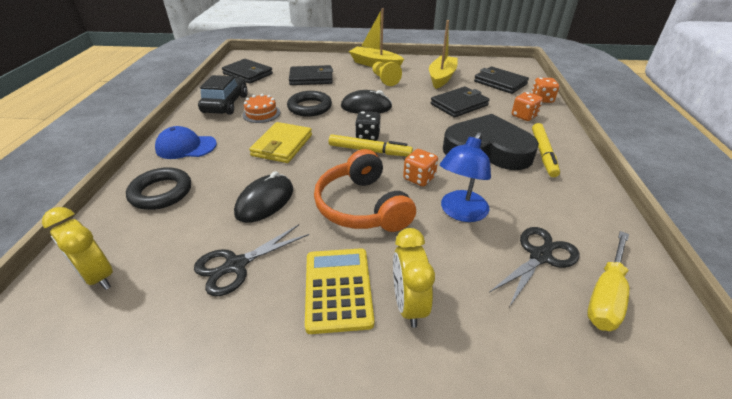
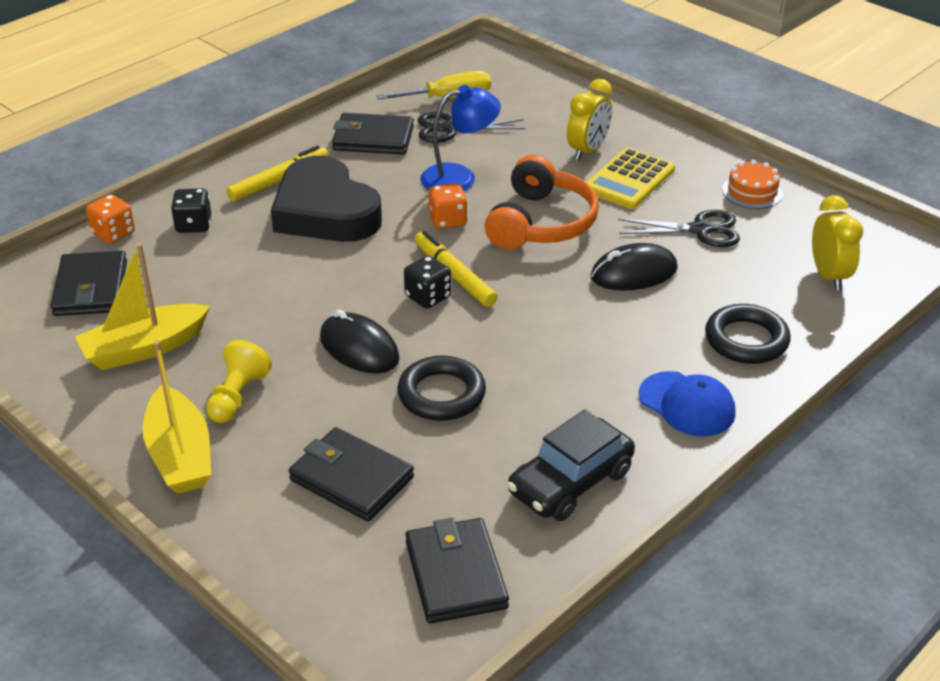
camera: 140 degrees left, 0 degrees up
orange cake [243,94,280,123] -> orange cake moved to [722,160,783,209]
yellow wallet [249,122,312,163] -> none
black wallet [431,87,490,118] -> black wallet moved to [332,113,414,154]
orange dice [512,92,543,121] -> black dice [171,188,211,233]

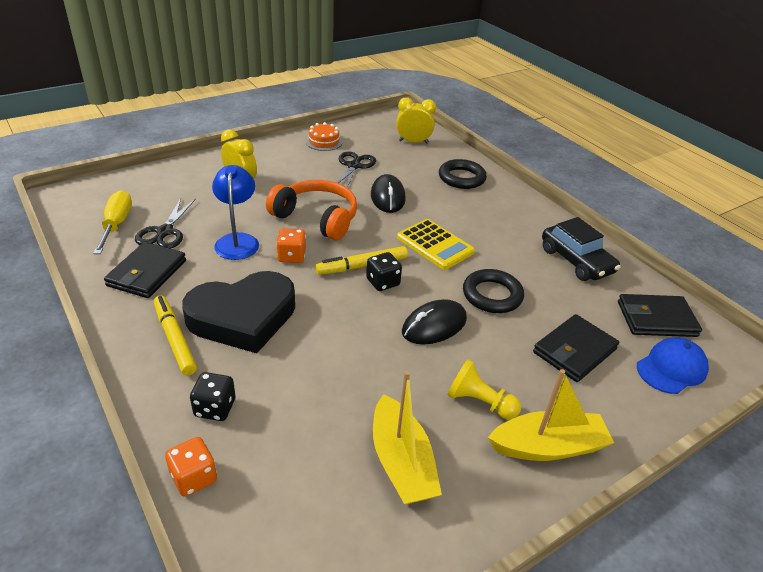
camera: 80 degrees left, 0 degrees up
black wallet [51,251,127,316] -> none
yellow calculator [586,148,675,209] -> yellow calculator moved to [397,219,475,270]
blue cap [639,371,736,436] -> blue cap moved to [637,337,709,394]

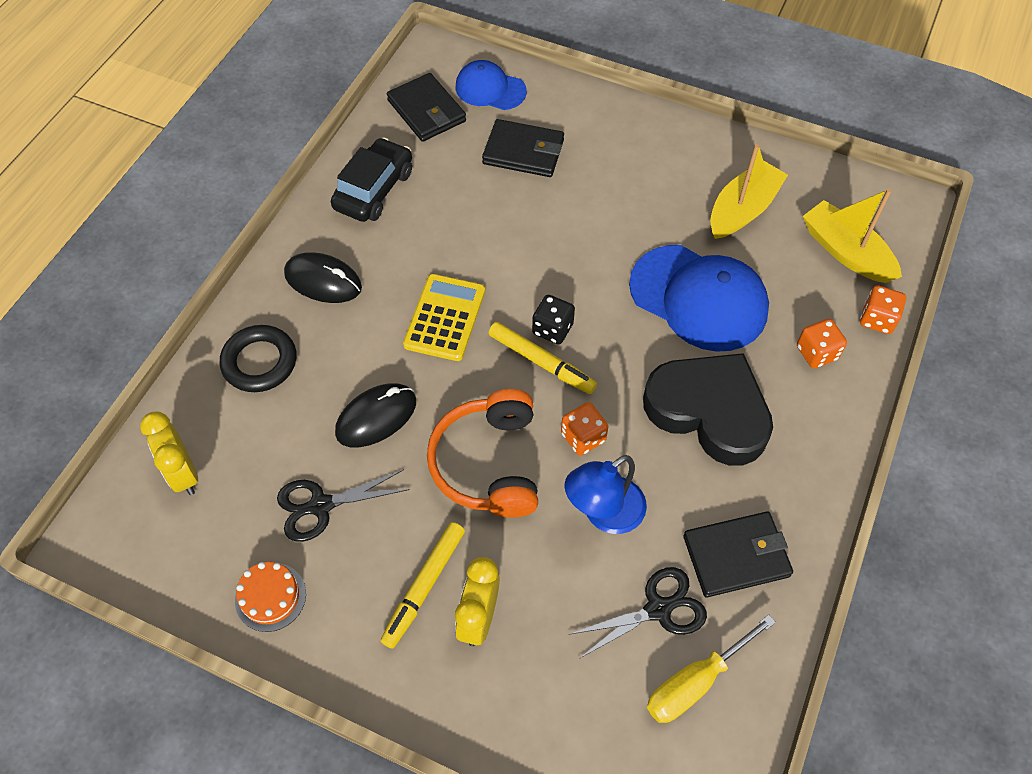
camera: 120 degrees left, 20 degrees up
yellow marker [154,295,197,376] -> yellow marker moved to [381,522,465,648]
black dice [190,372,235,421] -> orange dice [797,319,847,368]
black mouse [402,299,467,345] -> black mouse moved to [284,252,362,303]
yellow pawn [447,359,521,420] -> none
black ring [463,269,524,313] -> none
yellow boat [488,369,614,461] -> yellow boat moved to [803,189,902,283]
none -> blue cap [629,245,769,352]

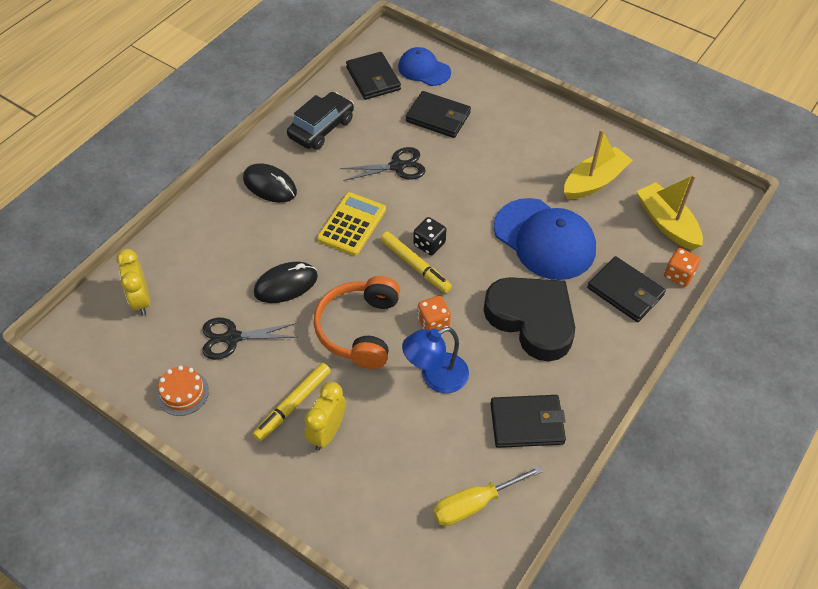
camera: 10 degrees right, 5 degrees down
black ring [220,325,296,392] -> none
black scissors [568,567,707,659] -> black scissors moved to [340,147,426,181]
orange dice [797,319,847,368] -> black wallet [587,256,666,322]

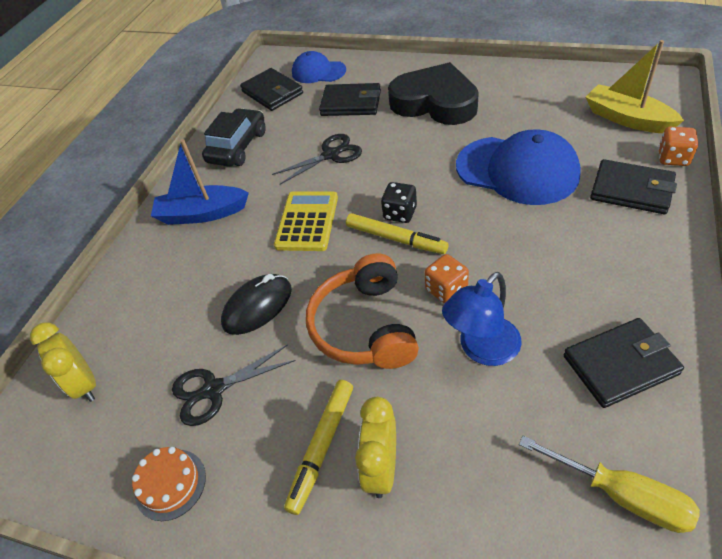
camera: 10 degrees left, 5 degrees down
black mouse [243,163,297,203] -> blue boat [151,139,249,225]
yellow screwdriver [433,465,543,526] -> yellow screwdriver turned 105 degrees counterclockwise [519,436,700,533]
black heart [484,277,575,362] -> black heart moved to [388,62,479,125]
yellow boat [564,129,633,199] -> none

